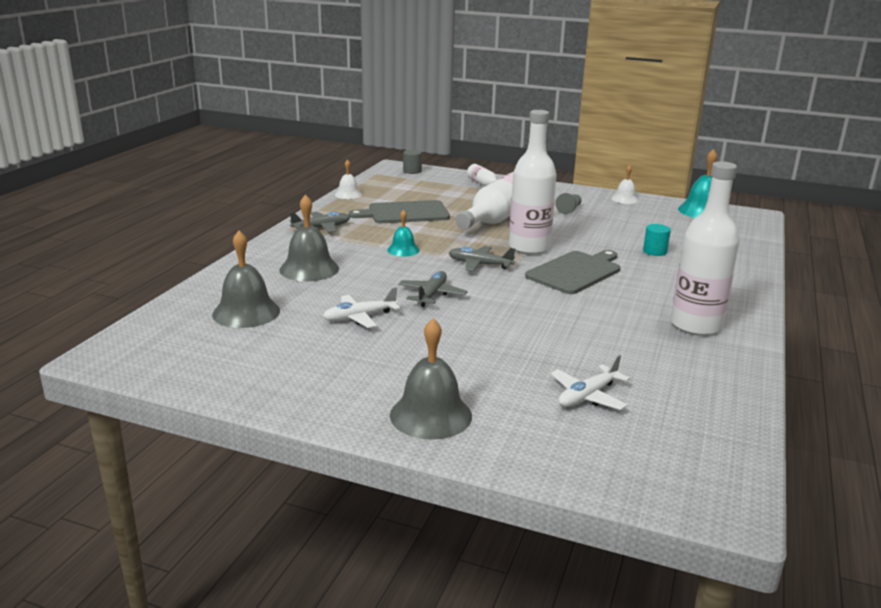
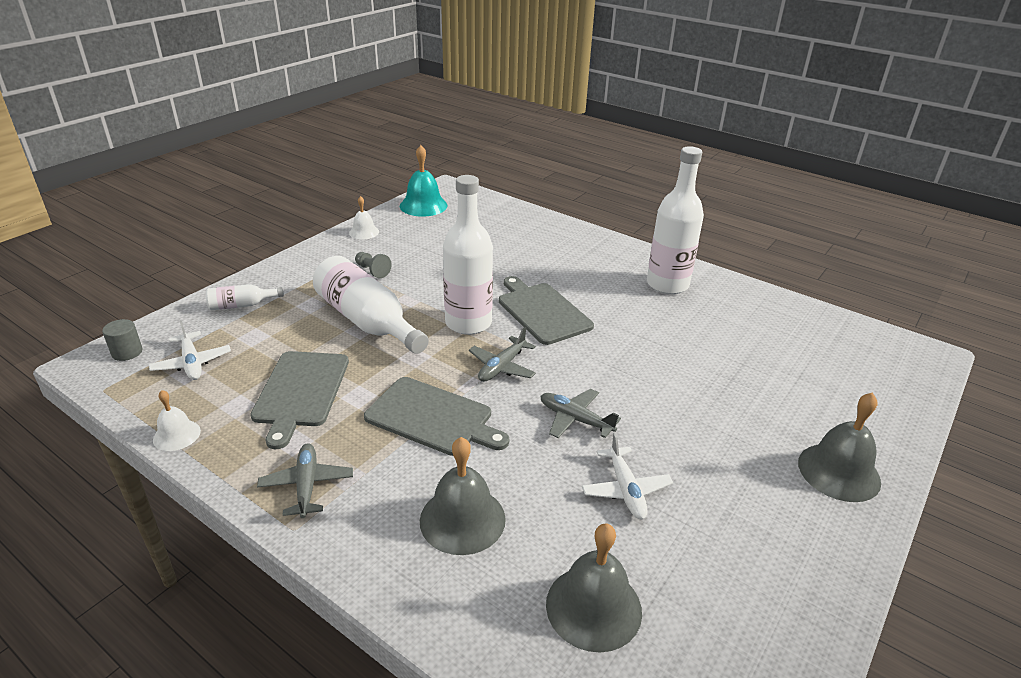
camera: 75 degrees left, 10 degrees up
turquoise bell [387,210,420,256] -> grey cutting board [364,377,509,456]
white plane [551,354,630,410] -> white plane moved to [149,320,231,380]
turquoise cylinder [643,224,671,256] -> none

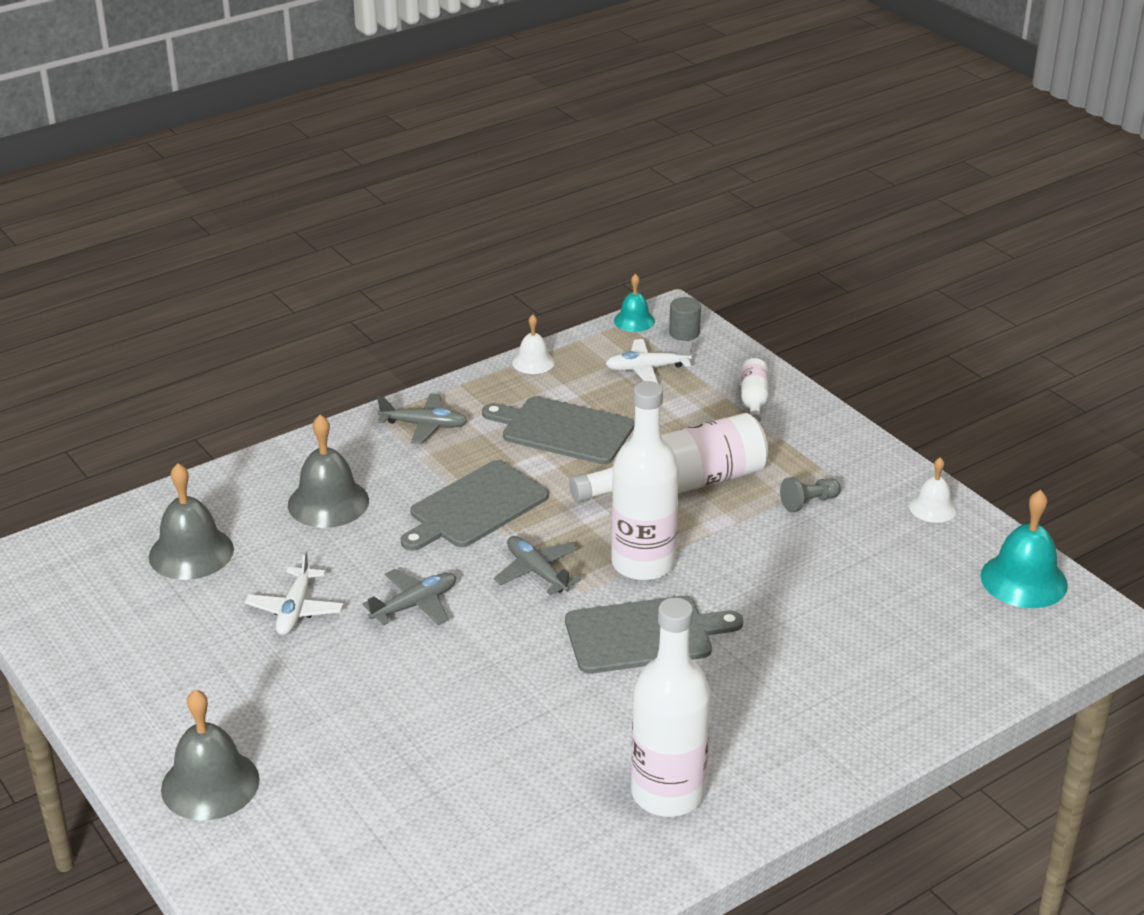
camera: 110 degrees right, 0 degrees up
white plane [582,433,673,519] -> white plane turned 90 degrees counterclockwise [245,551,343,635]
none -> turquoise bell [614,274,655,332]

